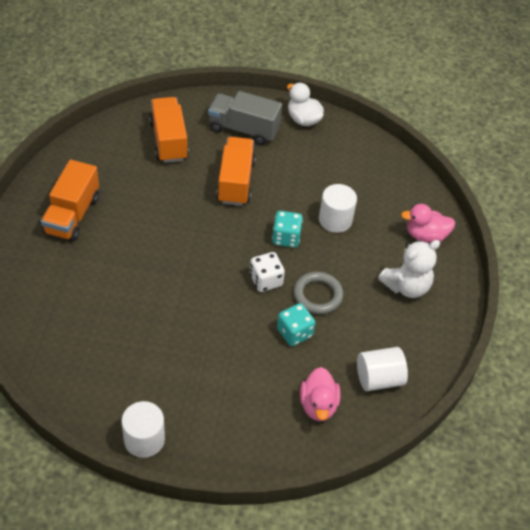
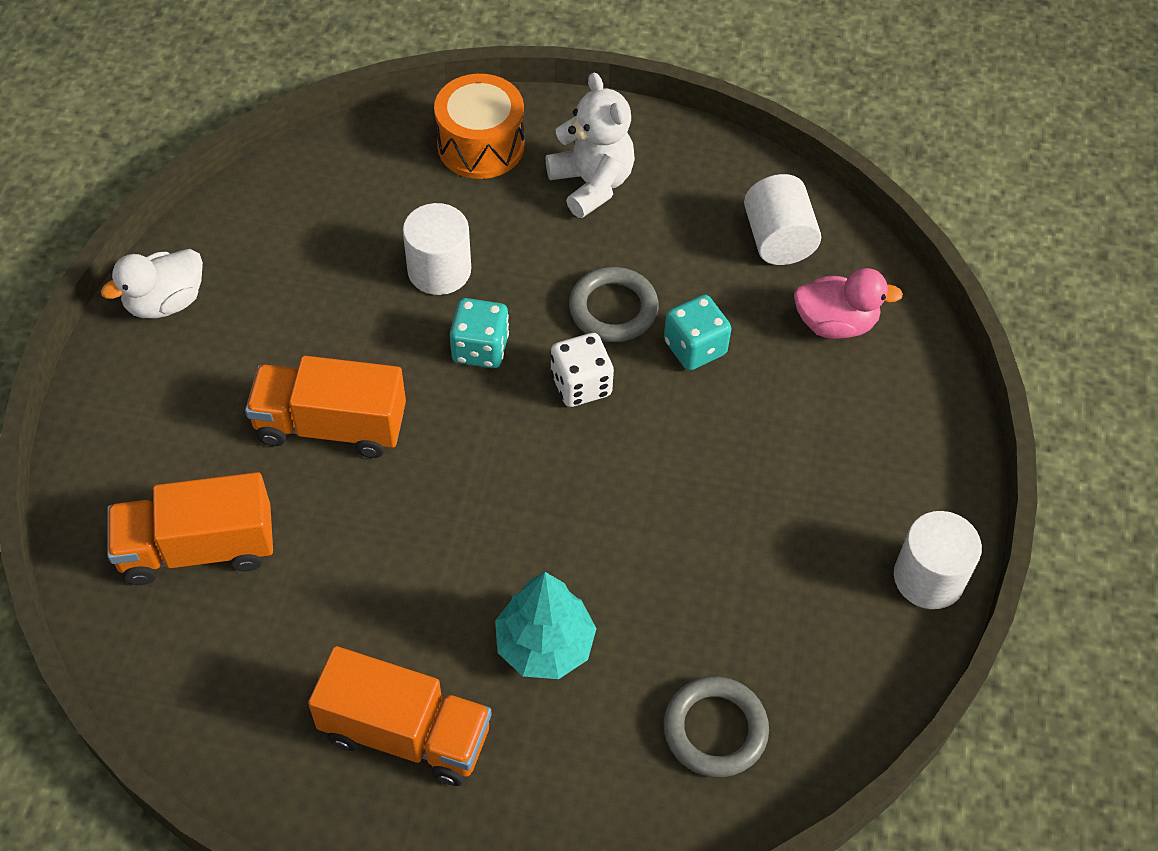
camera: 85 degrees left, 5 degrees up
grey truck [208,91,282,145] -> none
pink duck [401,204,455,243] -> orange drum [434,74,524,179]
none -> turquoise tree [495,572,597,679]
none -> grey ring [664,676,769,777]

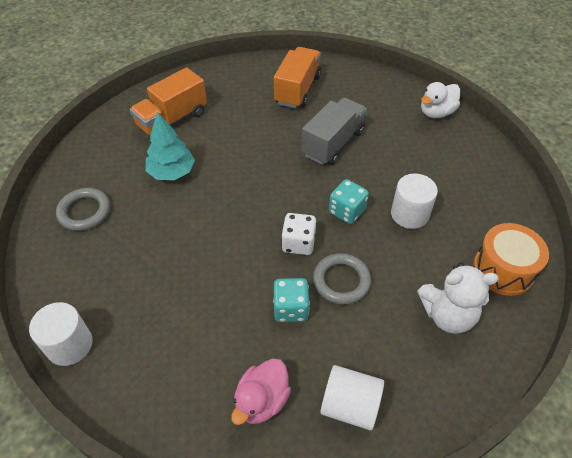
camera: 120 degrees right, 5 degrees down
white duck [101,249,203,318] -> white duck turned 120 degrees counterclockwise [421,82,460,118]
orange truck [245,356,406,458] -> grey truck [302,98,367,165]

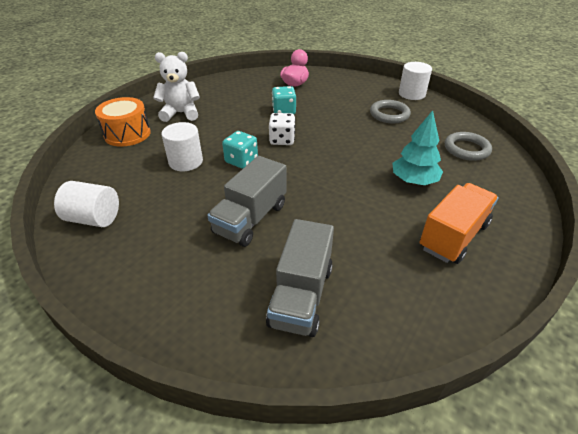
camera: 175 degrees right, 10 degrees down
orange truck [274,47,321,108] -> grey truck [266,219,334,337]
grey ring [313,253,371,305] -> grey ring moved to [370,100,411,123]
white cylinder [320,365,384,430] -> white cylinder moved to [54,181,119,227]
white duck [421,82,460,118] -> none

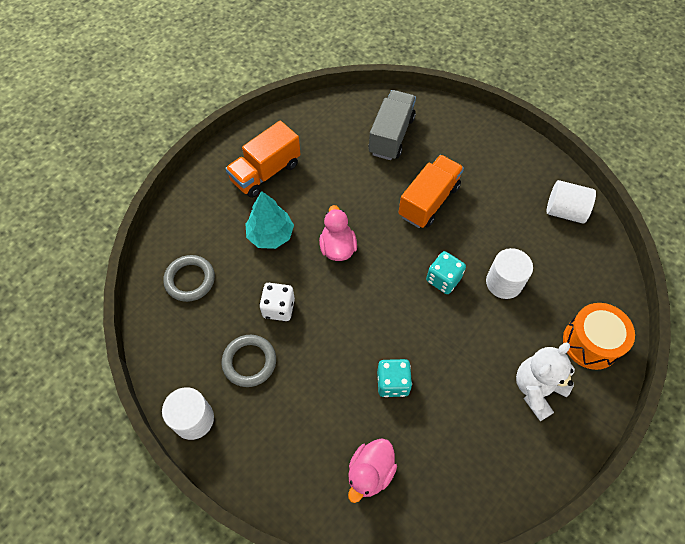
camera: 175 degrees left, 20 degrees up
white teddy bear [153,52,200,122] -> white teddy bear turned 135 degrees clockwise [516,342,575,421]
grey truck [207,156,287,247] -> orange truck [398,155,464,228]
white dice [269,113,295,145] -> white dice moved to [260,283,295,321]
none -> pink duck [319,205,357,261]

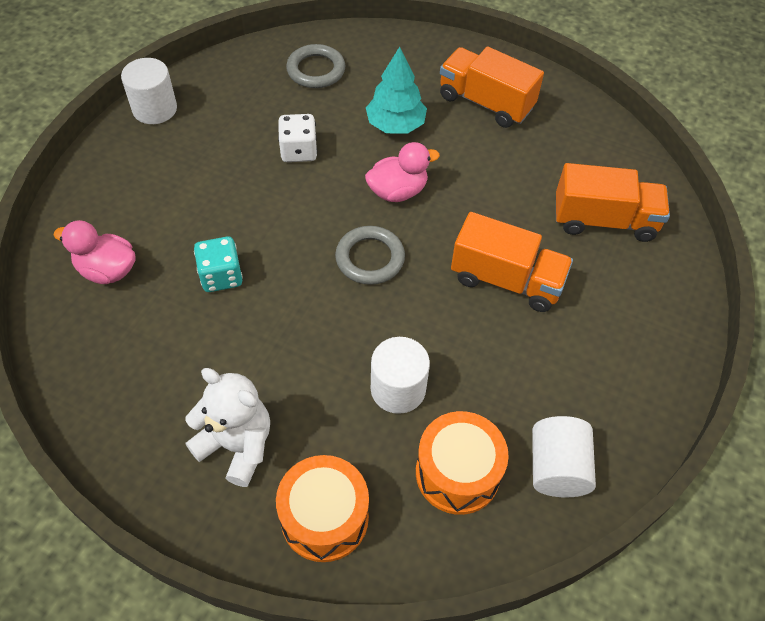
camera: 75 degrees right, 5 degrees down
grey ring [222,335,276,387] -> grey ring moved to [335,226,405,285]
grey truck [369,90,416,160] -> orange truck [556,163,670,242]
turquoise dice [426,251,466,294] -> none
none -> orange drum [416,411,509,515]

